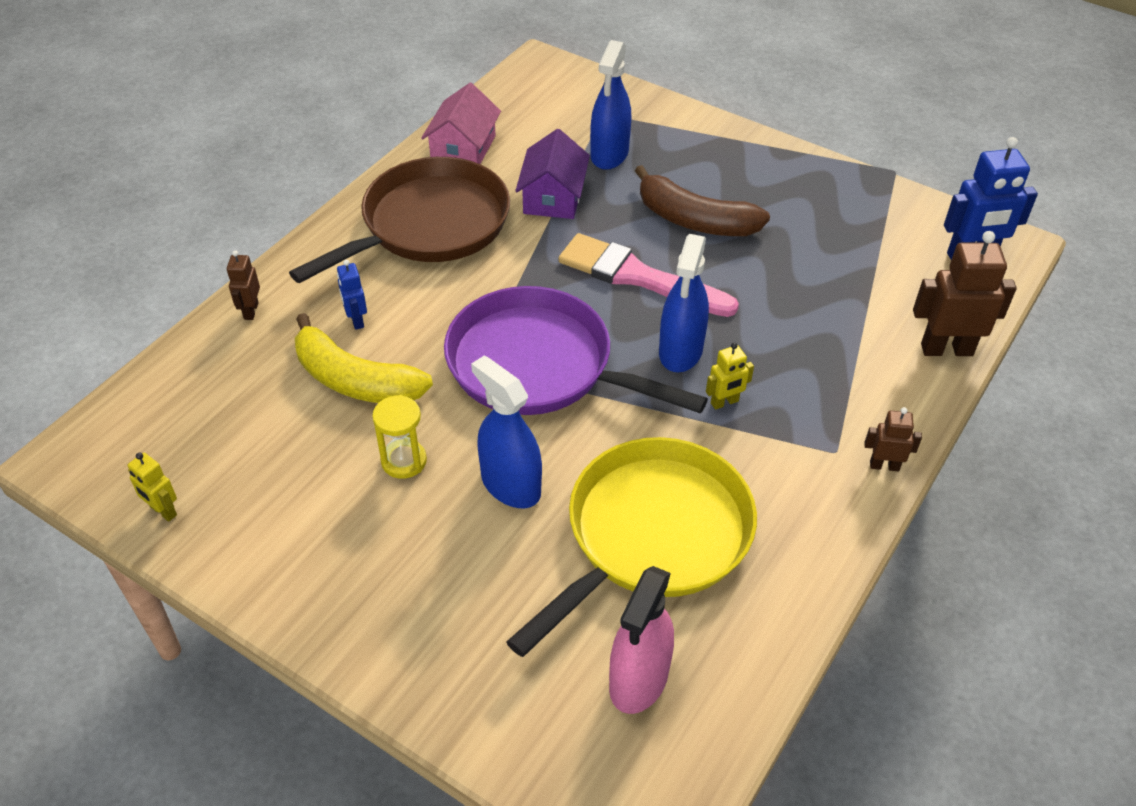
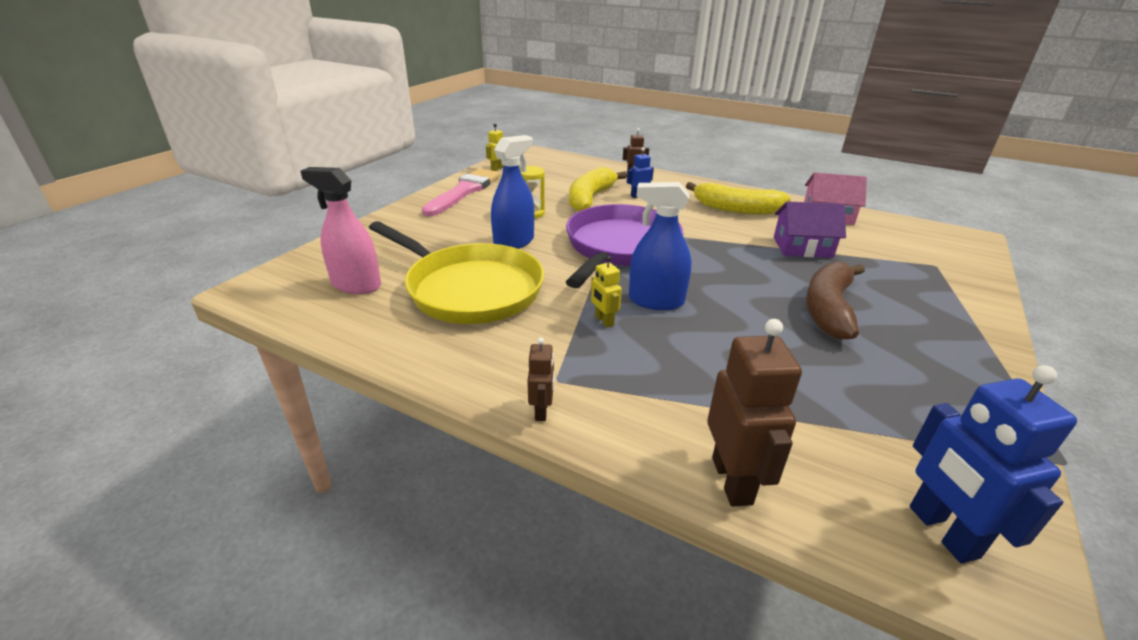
camera: 85 degrees right, 15 degrees down
brown pan [289,157,510,283] -> yellow banana [686,182,791,215]
pink brush [559,233,739,317] -> pink brush moved to [422,168,501,216]
blue spray bottle [590,40,631,170] -> none

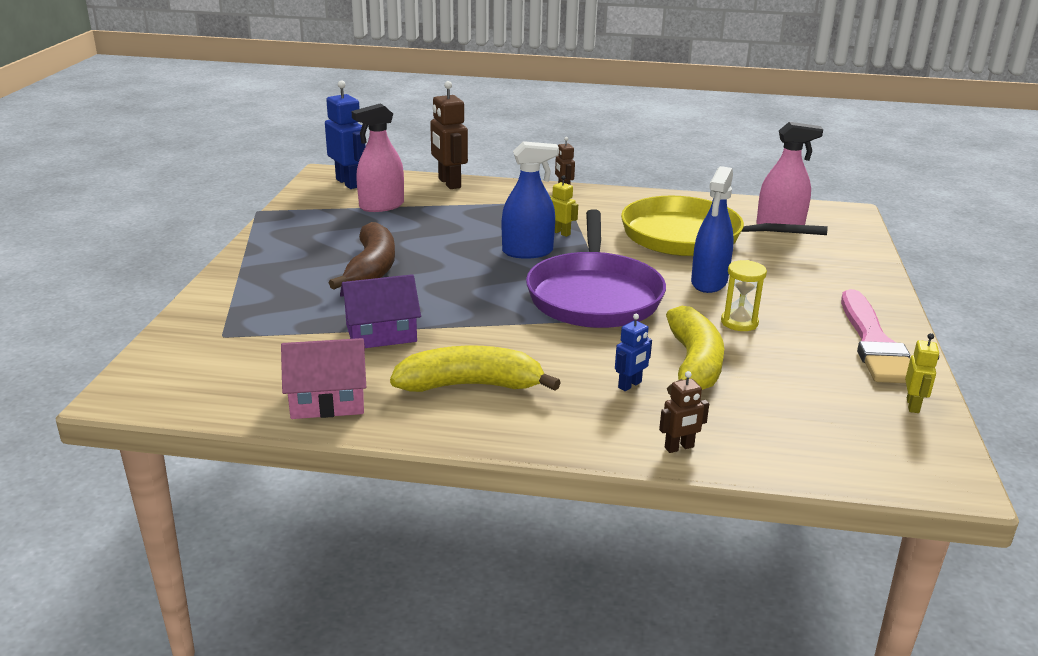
camera: 160 degrees right, 5 degrees down
none -> pink spray bottle [351,103,404,212]

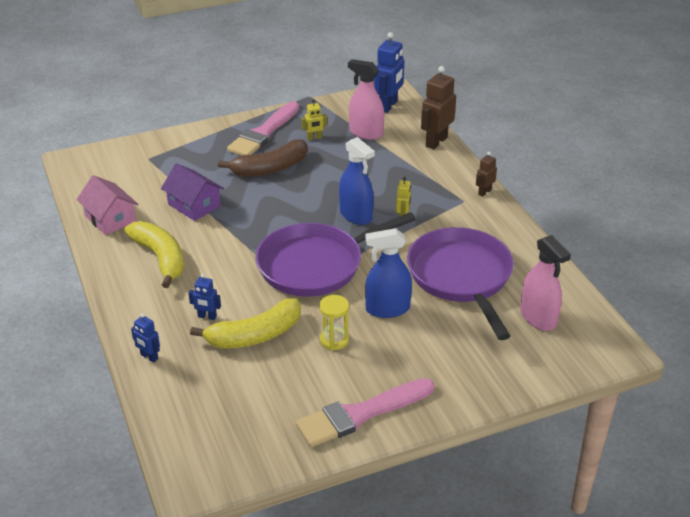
camera: 60 degrees right, 10 degrees up
yellow pan [621,196,828,256] -> purple pan [407,227,514,340]
brown robot [659,371,709,453] -> blue robot [131,313,160,363]
yellow robot [905,333,939,413] -> yellow robot moved to [302,99,327,141]
none -> pink brush [227,101,299,156]

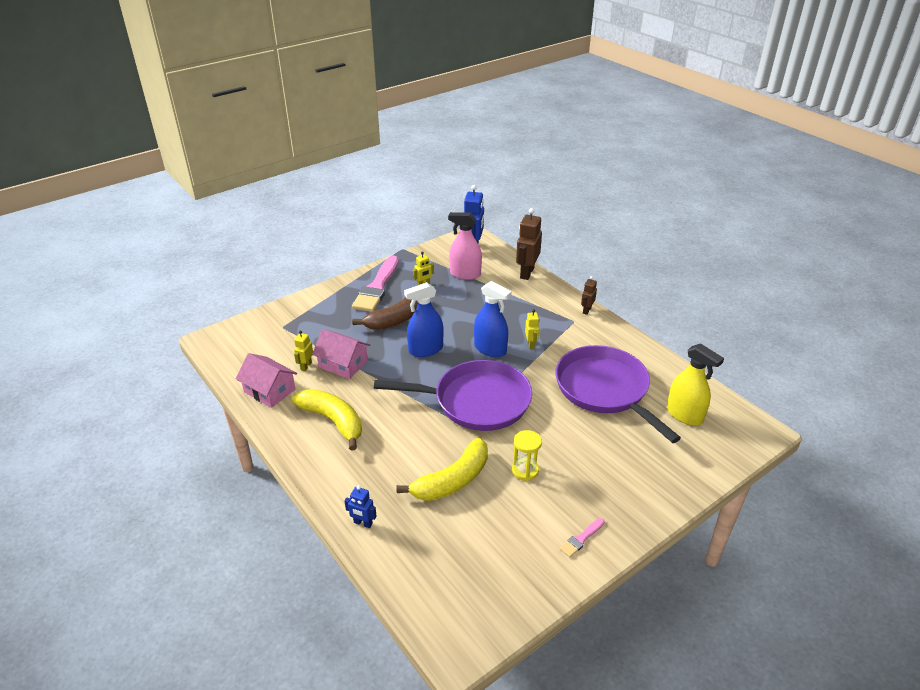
camera: 15 degrees left, 0 degrees up
purple house [161,163,224,221] -> pink house [312,329,370,379]
blue robot [188,274,221,320] -> none
purple pan [255,212,416,297] -> purple pan turned 135 degrees counterclockwise [374,360,532,431]
pink brush [295,378,435,447] -> pink brush [560,518,605,557], size x0.43
blue spray bottle [365,228,412,318] -> blue spray bottle moved to [404,282,444,357]
pink spray bottle [520,235,571,331] -> yellow spray bottle [667,343,724,426]
none -> yellow robot [294,330,313,371]

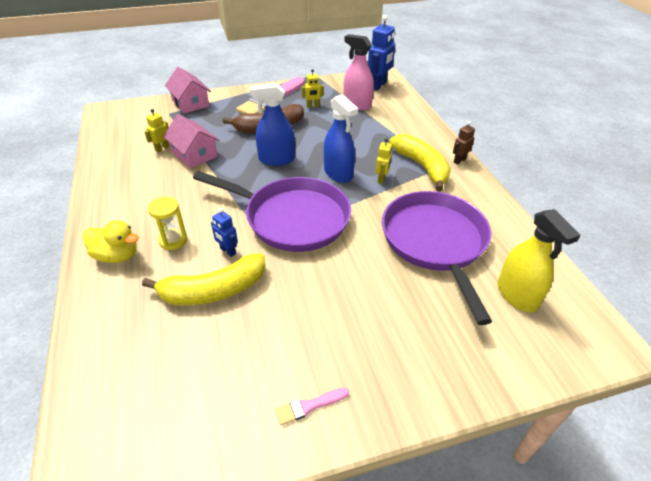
camera: 20 degrees right, 5 degrees up
pink house [236,353,297,408] -> pink house moved to [165,67,211,114]
yellow banana [292,389,362,451] -> yellow banana moved to [389,134,451,192]
blue robot [345,485,377,528] -> blue robot moved to [211,208,238,257]
yellow hourglass [512,430,542,481] -> yellow hourglass moved to [148,197,187,250]
brown robot [516,208,542,280] -> none
none -> yellow duck [83,220,139,263]

